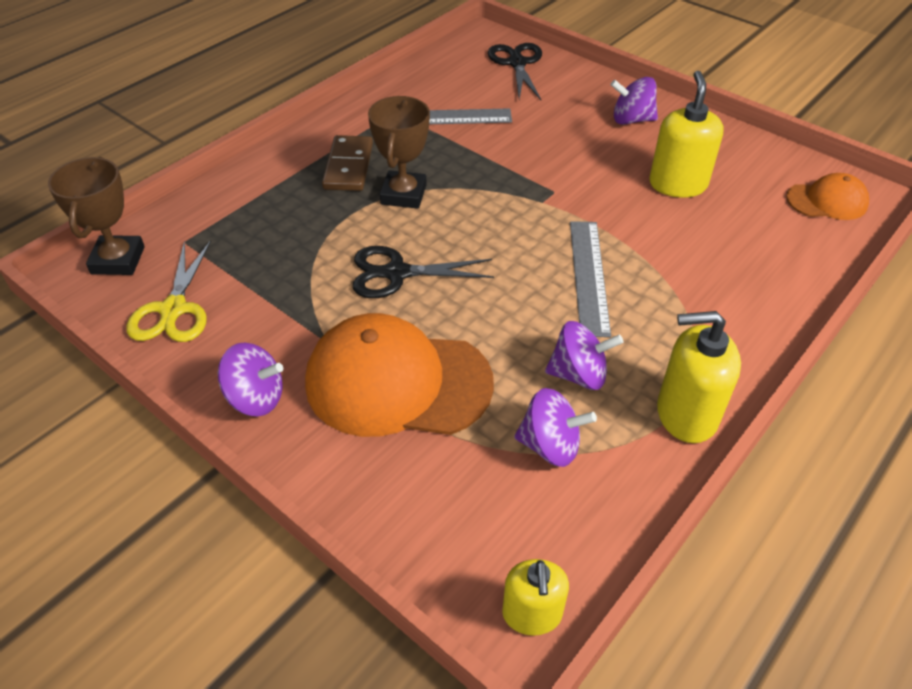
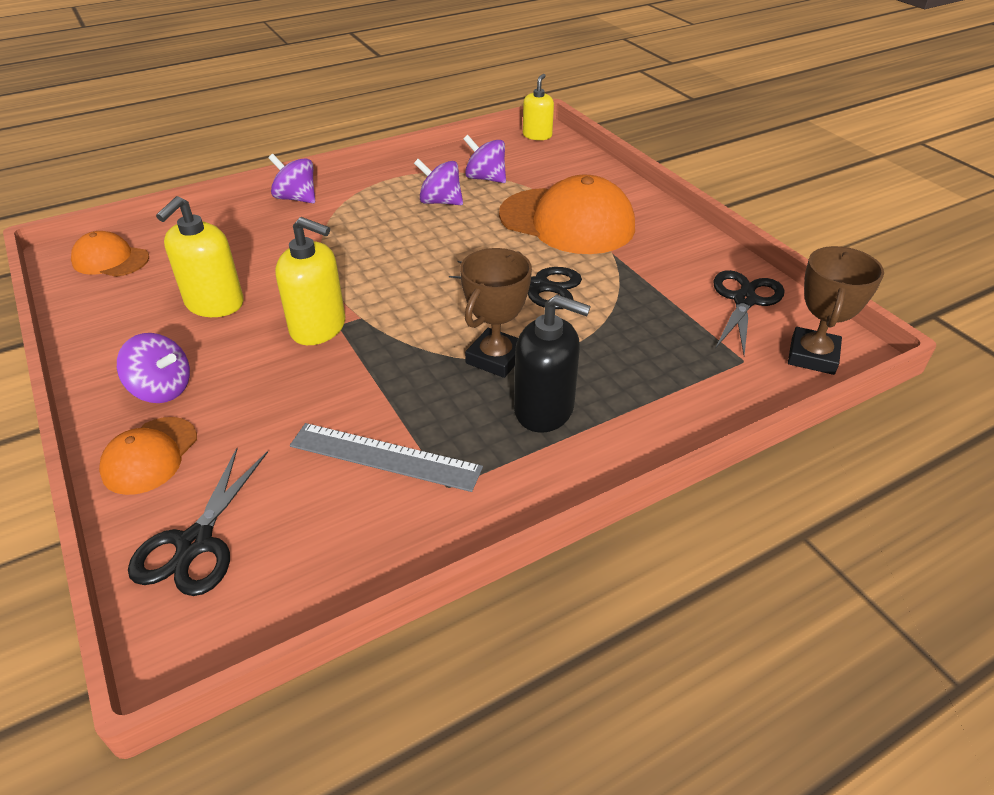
camera: 160 degrees left, 5 degrees down
yellow scissors [126,240,211,342] -> black scissors [713,270,785,356]
purple spinning top [218,343,283,416] -> purple spinning top moved to [269,154,315,203]
brown domino [322,135,373,191] -> black soap dispenser [514,295,591,433]
grey ruler [570,221,611,337] -> none
yellow soap dispenser [657,311,741,443] -> yellow soap dispenser moved to [275,217,345,345]
none -> orange cap [99,417,197,495]

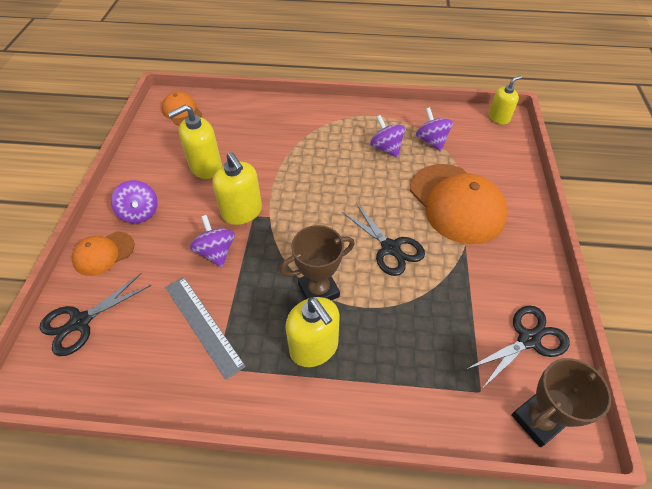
camera: 35 degrees right, 10 degrees up
purple spinning top [269,154,315,203] -> purple spinning top moved to [190,215,235,267]
black soap dispenser [514,295,591,433] -> yellow soap dispenser [285,297,340,367]

